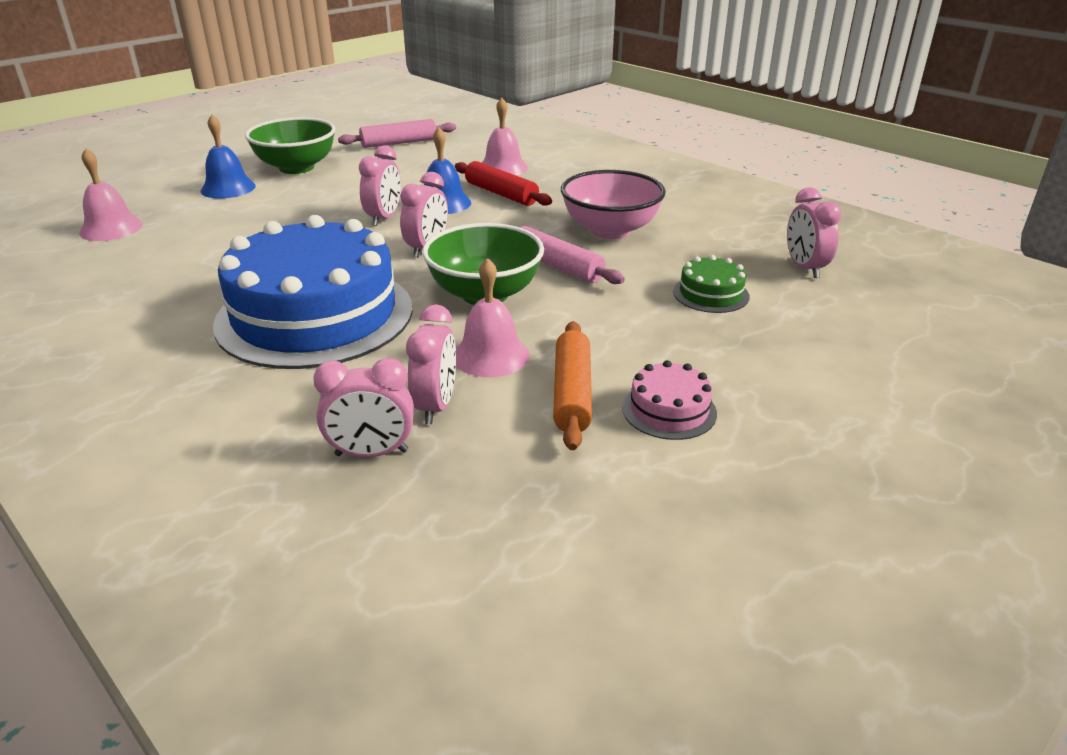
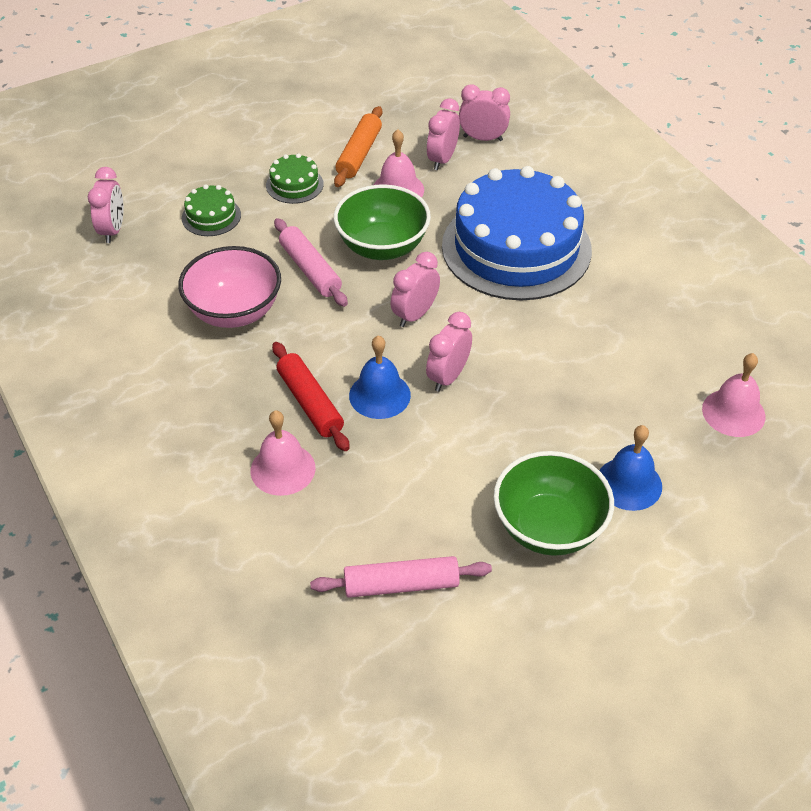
camera: 165 degrees left, 15 degrees up
pink cake [622,360,717,440] -> none
none -> green cake [266,153,324,204]

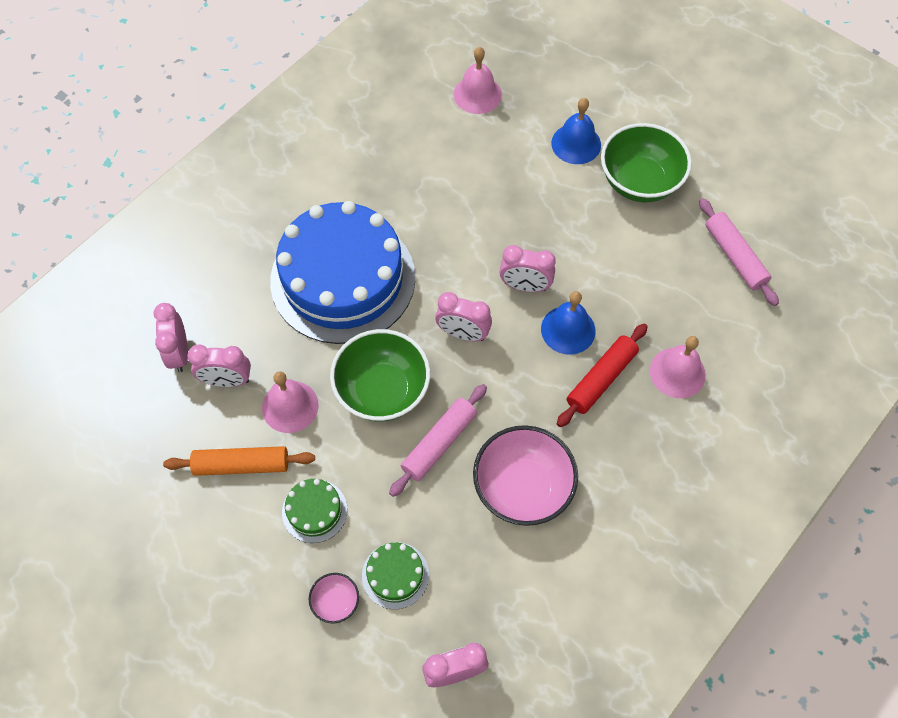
camera: 110 degrees left, 15 degrees up
none -> pink bowl [309,573,359,623]

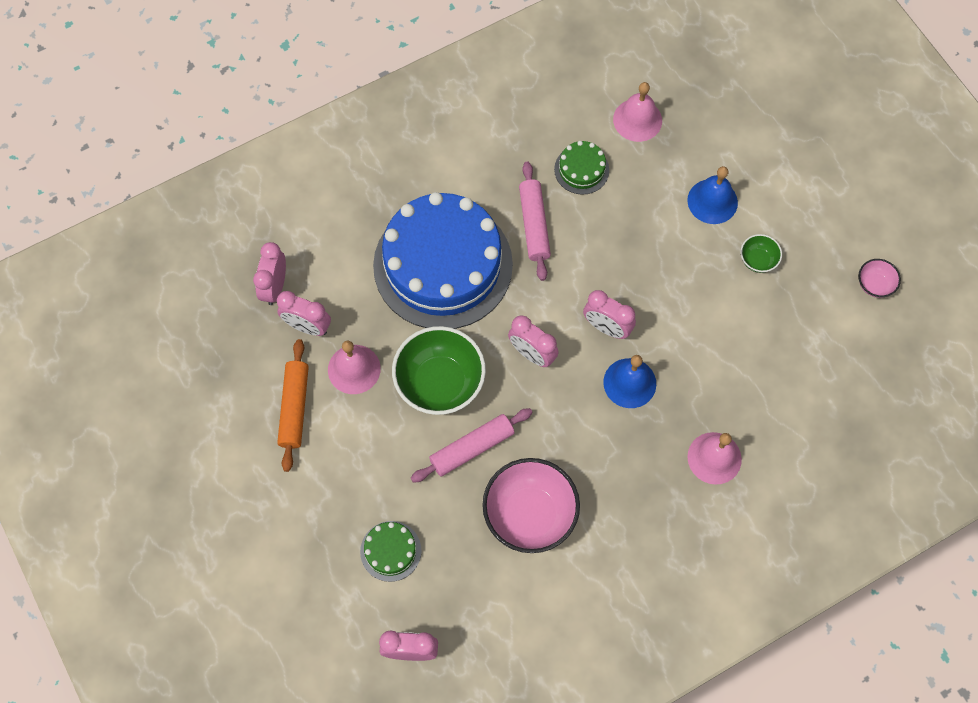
camera: 20 degrees right, 5 degrees up
orange rolling pin [163,446,315,476] -> orange rolling pin turned 75 degrees clockwise [277,339,309,472]
green cake [282,479,347,543] -> green cake moved to [554,141,609,195]
pink bowl [309,573,359,623] -> pink bowl moved to [858,259,901,298]
red rolling pin [557,324,648,427] -> none
green bowl [601,123,692,202] -> green bowl [740,234,782,273], size x0.47
pink rolling pin [699,198,779,306] -> pink rolling pin moved to [519,162,551,281]

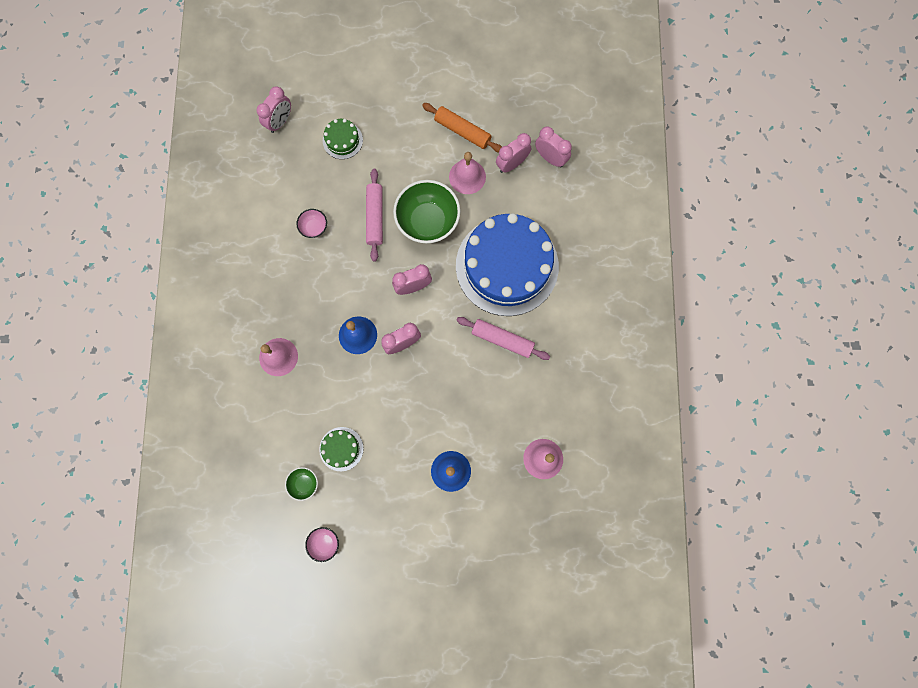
camera: 120 degrees right, 10 degrees up
pink bowl [482,458,580,553] -> pink bowl [296,209,327,238], size x0.47
green cake [554,141,609,195] -> green cake moved to [319,427,364,471]
green bowl [740,234,782,273] -> green bowl moved to [285,467,318,501]

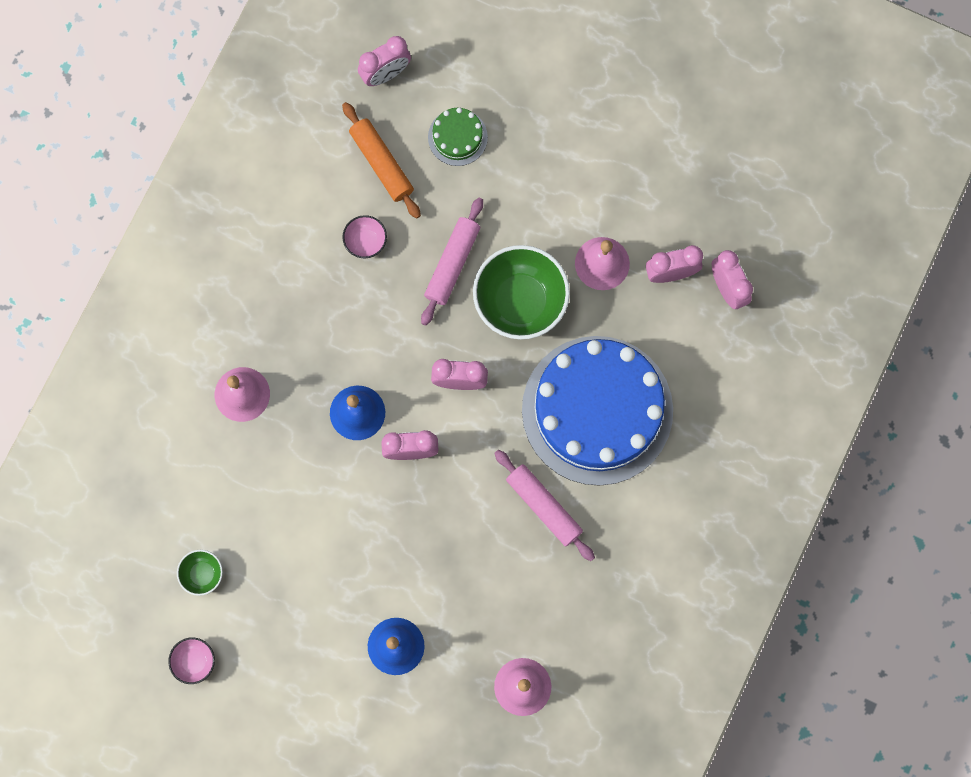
camera: 25 degrees right, 0 degrees up
green cake [319,427,364,471] -> none
orange rolling pin [422,103,502,153] -> orange rolling pin moved to [342,102,421,219]

